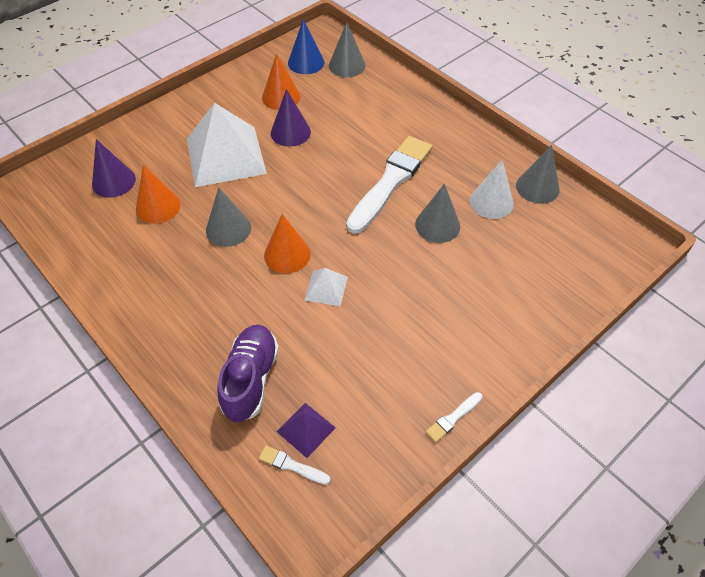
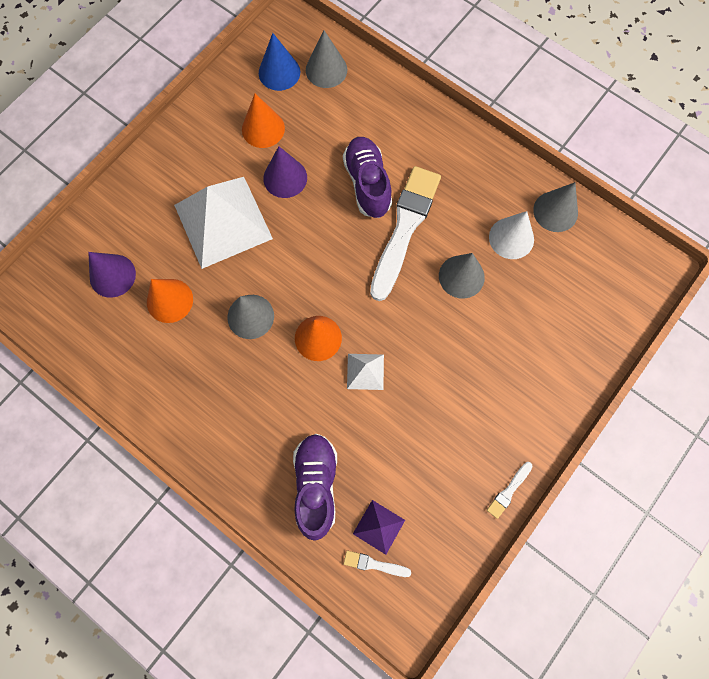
camera: 10 degrees left, 20 degrees up
none -> purple shoe [343,137,392,218]

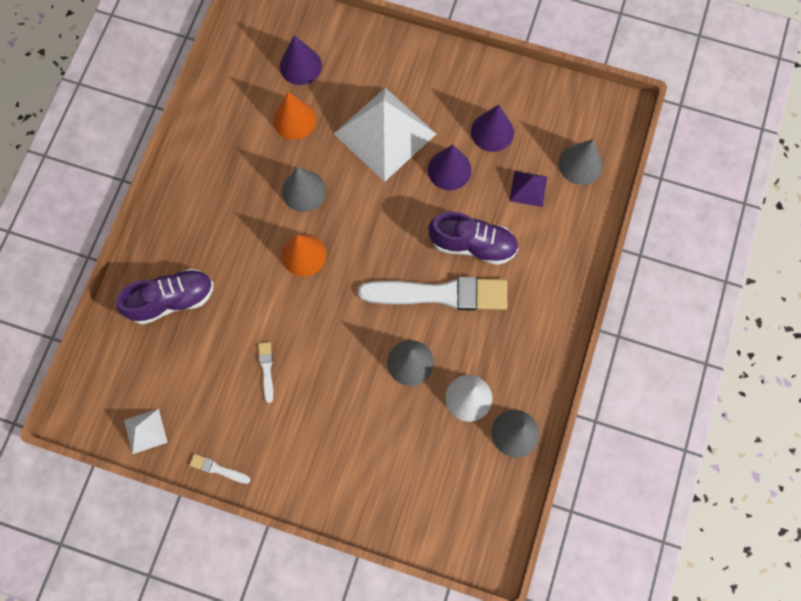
camera: 70 degrees right, 0 degrees up
orange cone [242,94,285,148] -> purple cone [471,105,514,152]
blue cone [259,33,300,91] -> none
purple shoe [343,137,392,218] -> purple shoe turned 45 degrees clockwise [428,212,518,265]
white brush [344,550,411,577] -> white brush moved to [258,342,273,403]
white pyramid [347,354,384,390] -> white pyramid moved to [124,409,168,454]
purple pyramid [353,500,405,555] -> purple pyramid moved to [510,171,547,207]

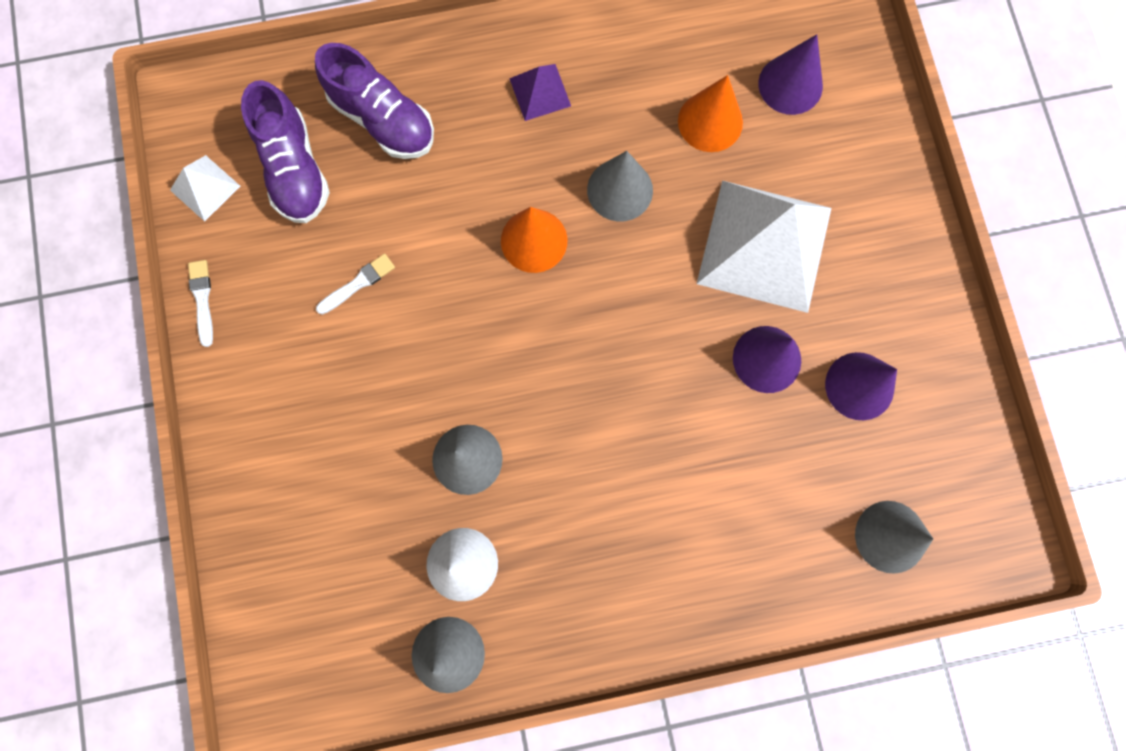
camera: 60 degrees right, 5 degrees up
white brush [358,277,507,311] -> none
purple shoe [428,212,518,265] -> purple shoe moved to [241,80,330,223]
purple pyramid [510,171,547,207] -> purple pyramid moved to [509,64,571,121]

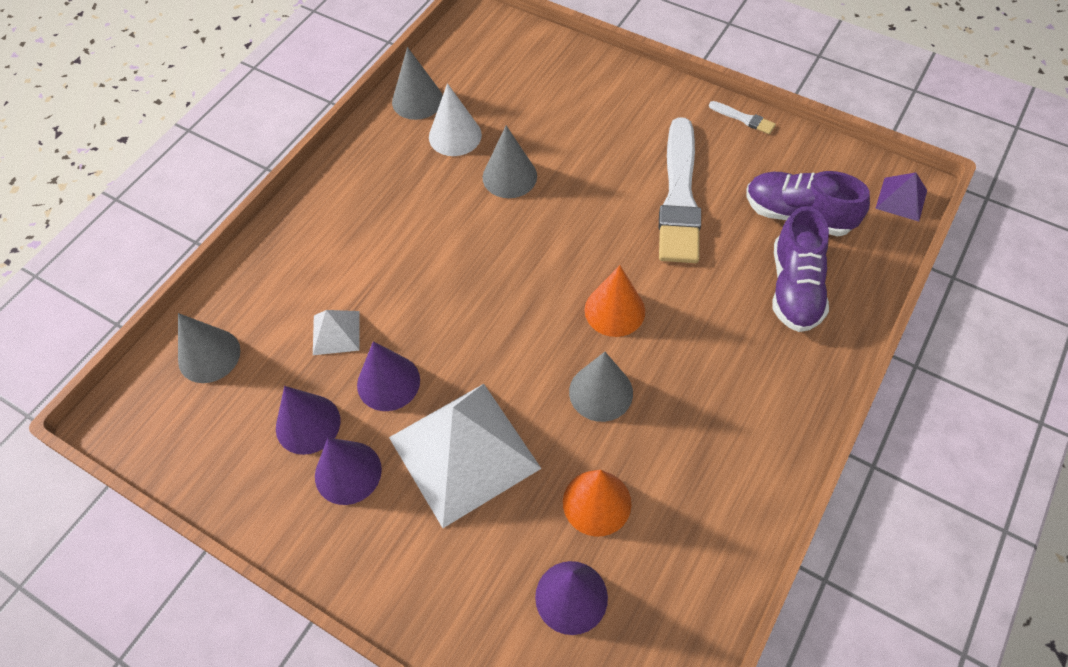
camera: 135 degrees right, 20 degrees down
white pyramid [170,155,240,222] -> white pyramid moved to [313,310,360,355]
purple shoe [315,43,434,159] -> purple shoe turned 75 degrees counterclockwise [772,206,829,332]
white brush [316,254,395,315] -> white brush [659,117,701,263], size x2.49
purple pyramid [509,64,571,121] -> purple pyramid moved to [875,173,927,222]
none -> purple cone [315,438,382,505]

